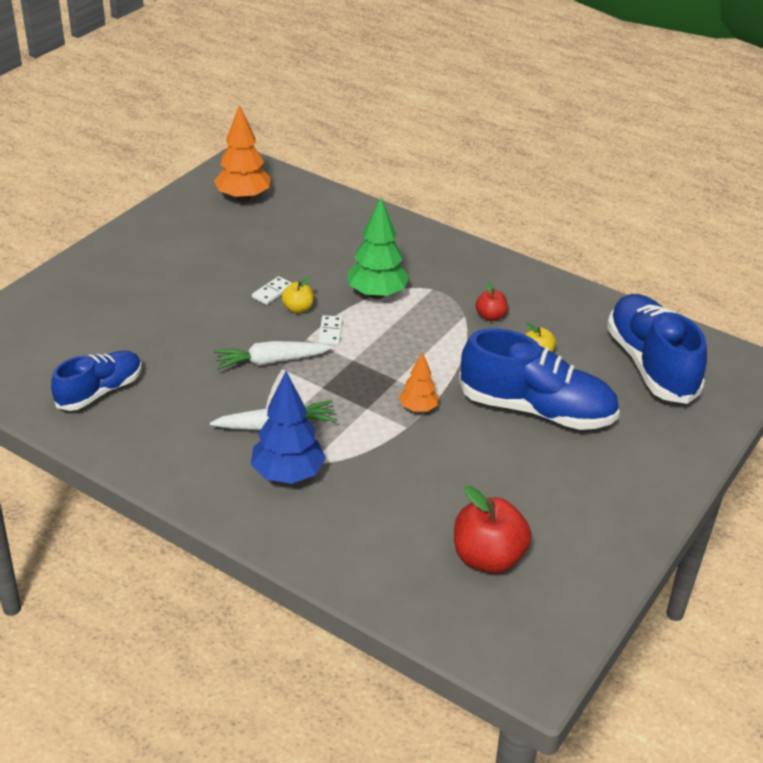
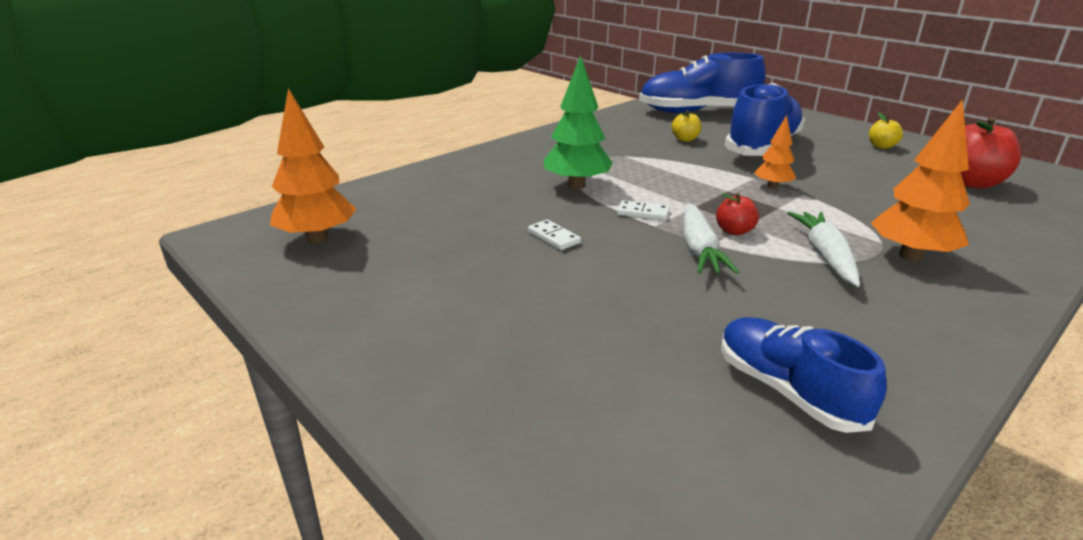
camera: 75 degrees left, 10 degrees down
blue tree [251,371,326,484] -> orange tree [871,99,970,262]
yellow apple [282,277,314,313] -> yellow apple moved to [869,112,903,149]
red apple [476,282,508,321] -> red apple moved to [716,193,759,235]

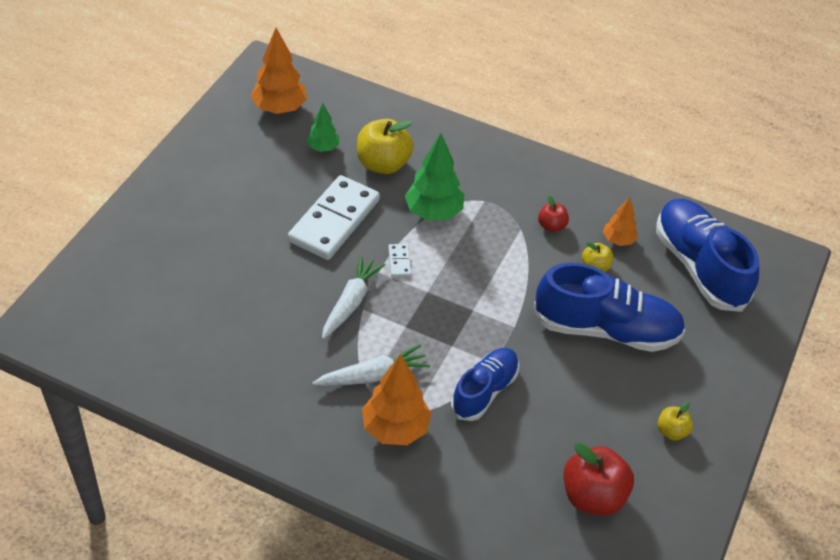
camera: 65 degrees right, 20 degrees up
white domino [528,220,581,250] -> white domino [288,175,380,260], size x2.49
white carrot [684,203,739,274] -> white carrot turned 135 degrees clockwise [322,255,386,339]
red apple [716,193,759,235] -> red apple moved to [538,196,569,232]
blue shoe [721,317,887,433] -> blue shoe moved to [451,348,519,421]
orange tree [754,115,796,189] -> orange tree moved to [603,197,638,246]
none -> green tree [307,103,339,152]
none -> yellow apple [357,119,413,174]

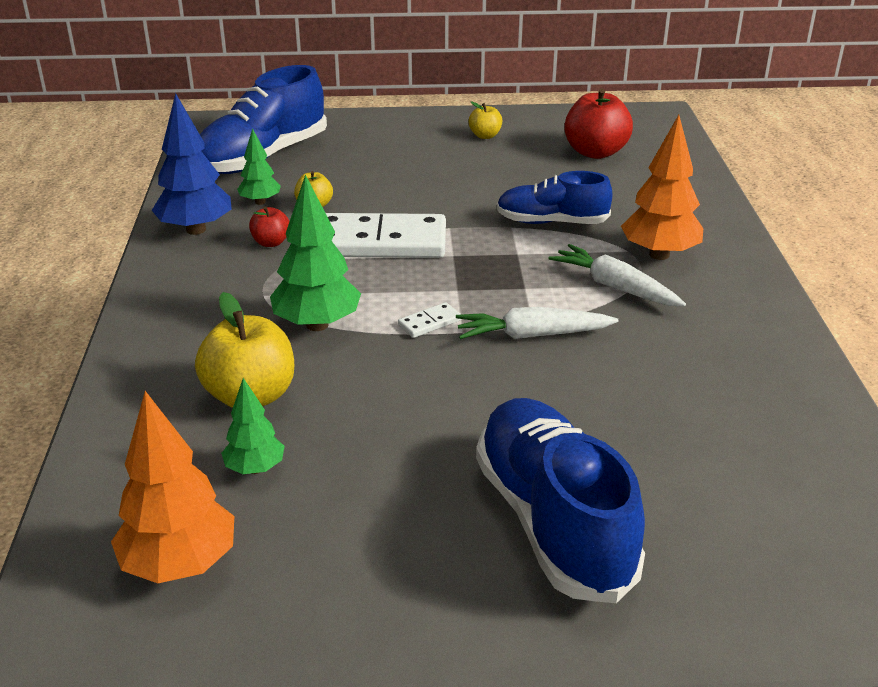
camera: 115 degrees left, 15 degrees down
white domino [288,175,380,260] -> white domino moved to [326,213,446,258]
blue shoe [533,263,686,352] -> blue shoe moved to [476,398,645,603]
orange tree [603,197,638,246] -> green tree [237,128,281,205]
none -> blue tree [152,93,232,235]

